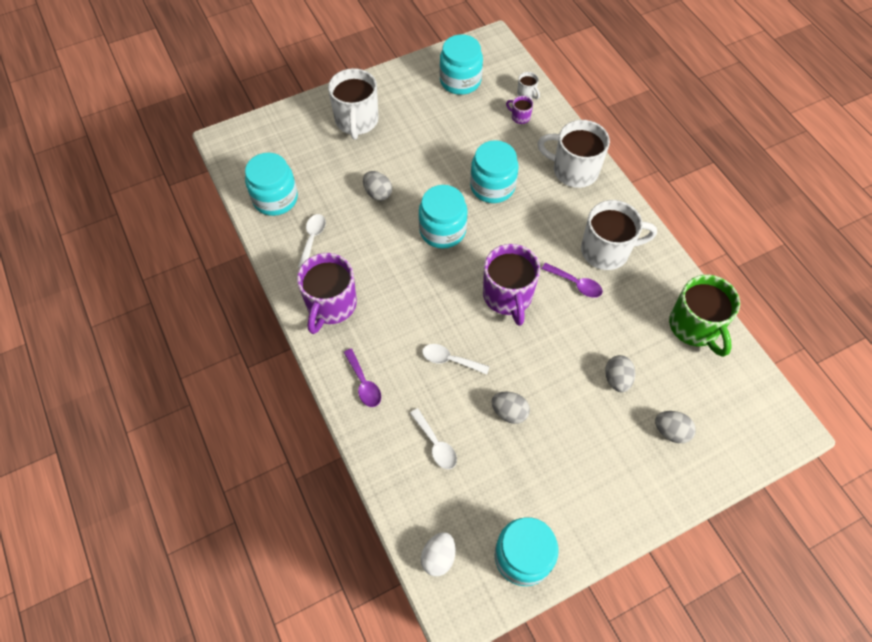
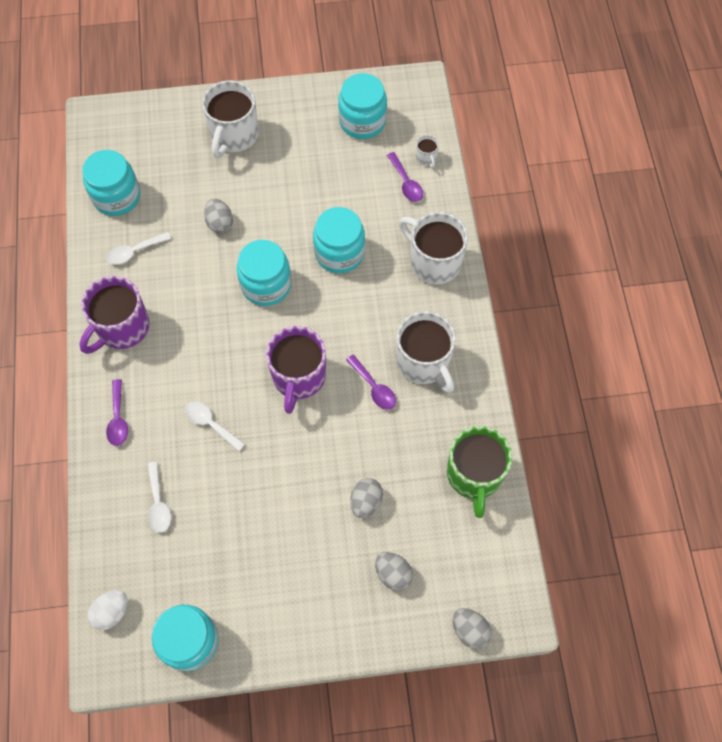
camera: 20 degrees right, 5 degrees up
white spoon [298,214,326,268] -> white spoon turned 150 degrees counterclockwise [107,232,171,265]
grey egg [491,391,530,424] -> grey egg moved to [453,608,491,649]
purple mug [506,96,533,124] -> purple spoon [387,152,423,202]
white mug [581,200,657,270] -> white mug turned 45 degrees clockwise [396,311,456,393]

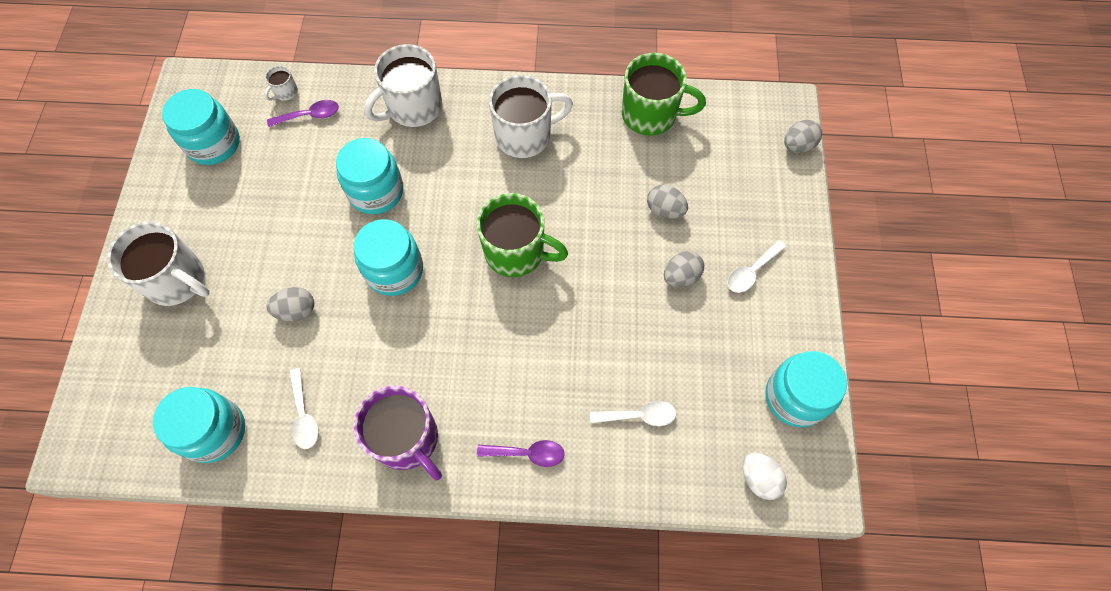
camera: 80 degrees left, 0 degrees up
white spoon [185,401,245,451] -> white spoon moved to [727,240,786,293]
purple mug [266,326,326,414] -> green mug [477,193,568,277]
purple spoon [346,354,396,410] -> none
grey egg [375,552,413,591] -> grey egg moved to [664,251,704,287]
white mug [416,135,439,168] -> white mug turned 135 degrees clockwise [265,66,298,101]

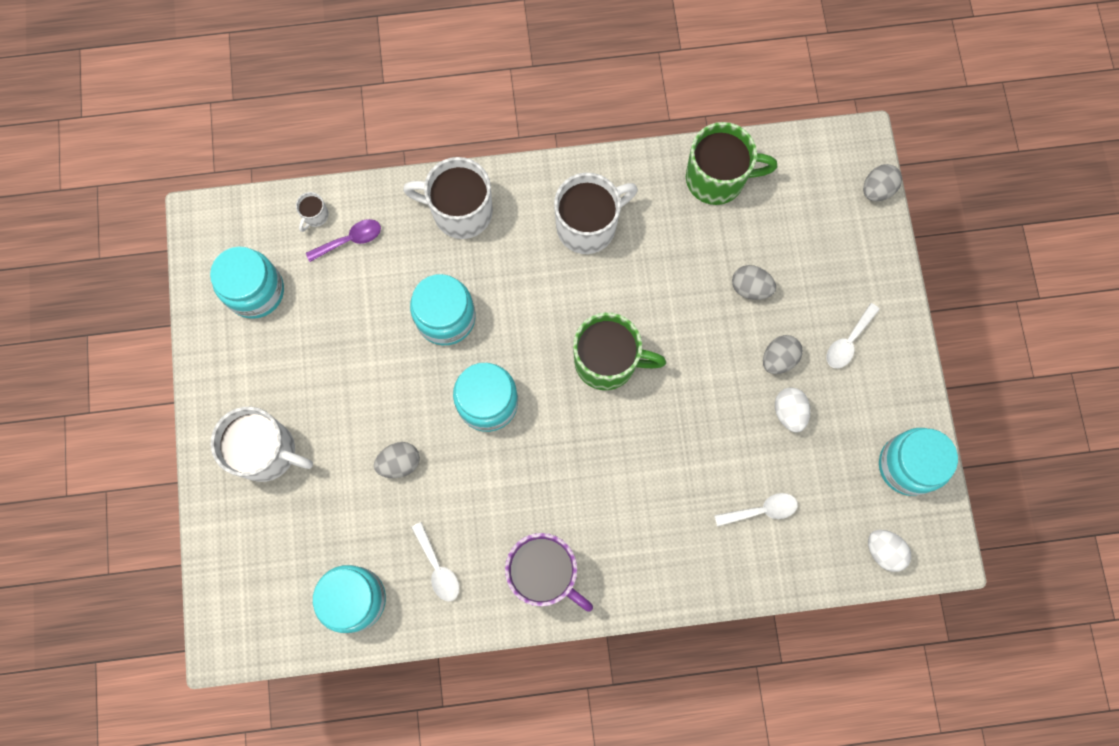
camera: 10 degrees left, 10 degrees up
white mug [364,44,442,127] -> white mug turned 60 degrees clockwise [403,157,493,239]
purple spoon [477,440,565,467] -> none
none -> white egg [775,387,810,432]

